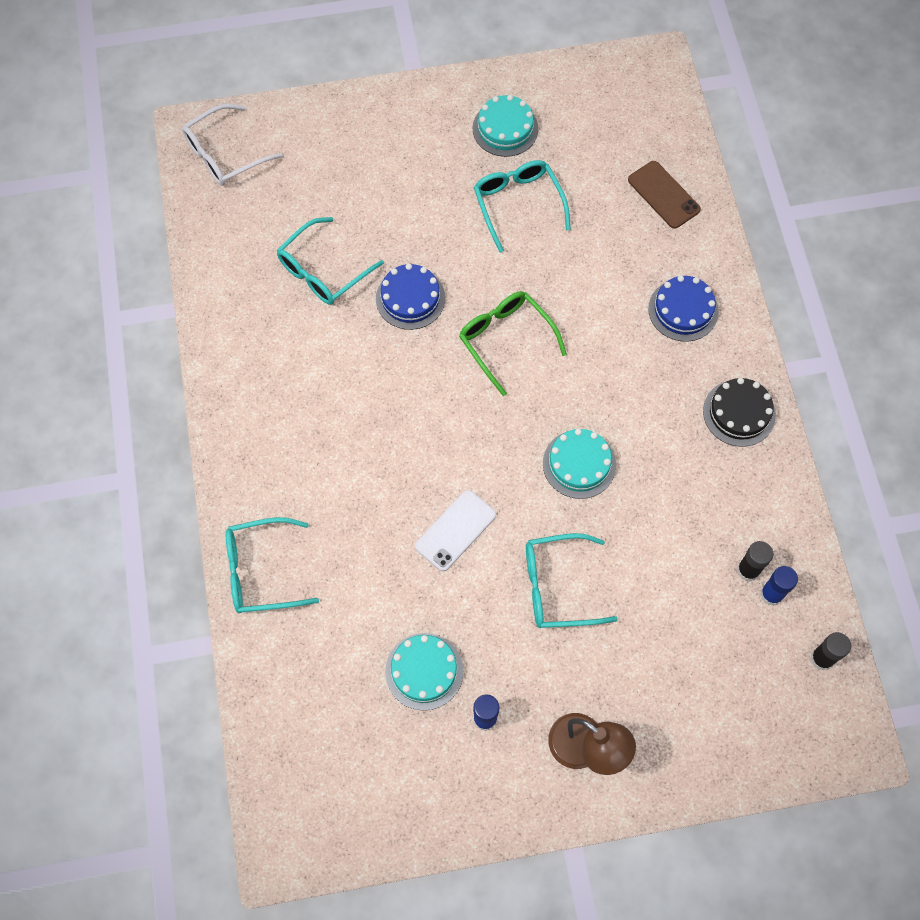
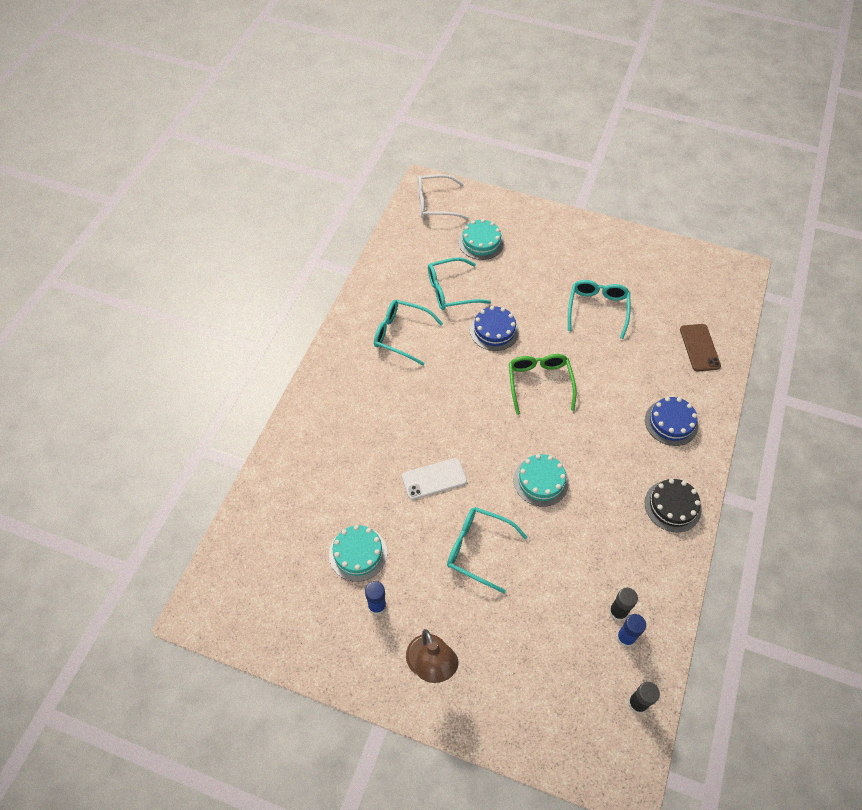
camera: 30 degrees right, 10 degrees down
turquoise glasses [226,517,319,613] -> turquoise glasses moved to [374,300,443,365]
turquoise cake [473,95,538,157] -> turquoise cake moved to [458,219,504,260]

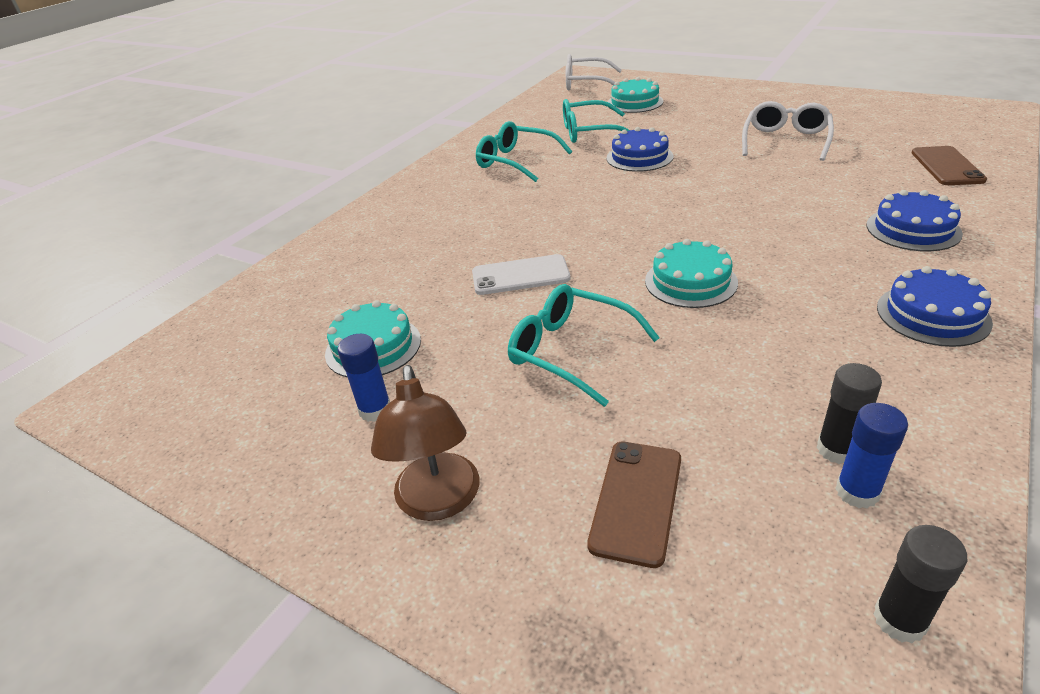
camera: 15 degrees right, 20 degrees down
green glasses [509,354,577,415] -> none
turquoise glasses [568,280,630,339] -> white glasses [742,101,834,161]
black cake [645,479,702,533] -> blue cake [877,266,993,347]
none -> brown phone [587,442,681,568]

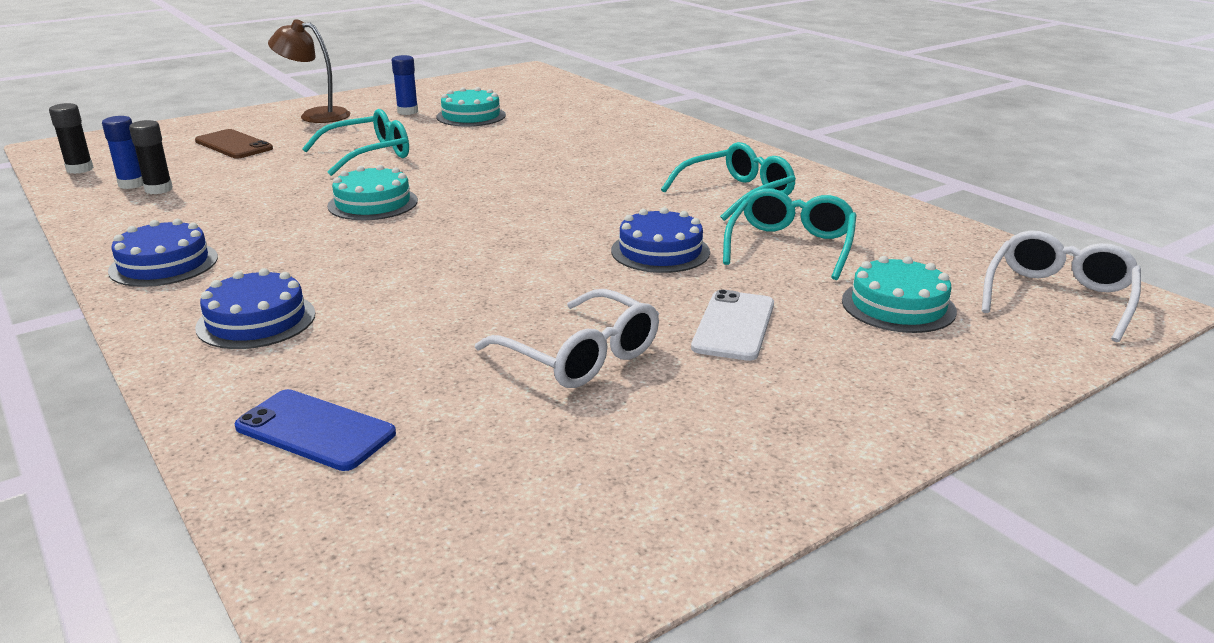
camera: 110 degrees right, 10 degrees down
white phone [472,254,570,295] -> white phone moved to [691,289,774,361]
brown phone [911,146,987,185] -> blue phone [234,389,396,471]

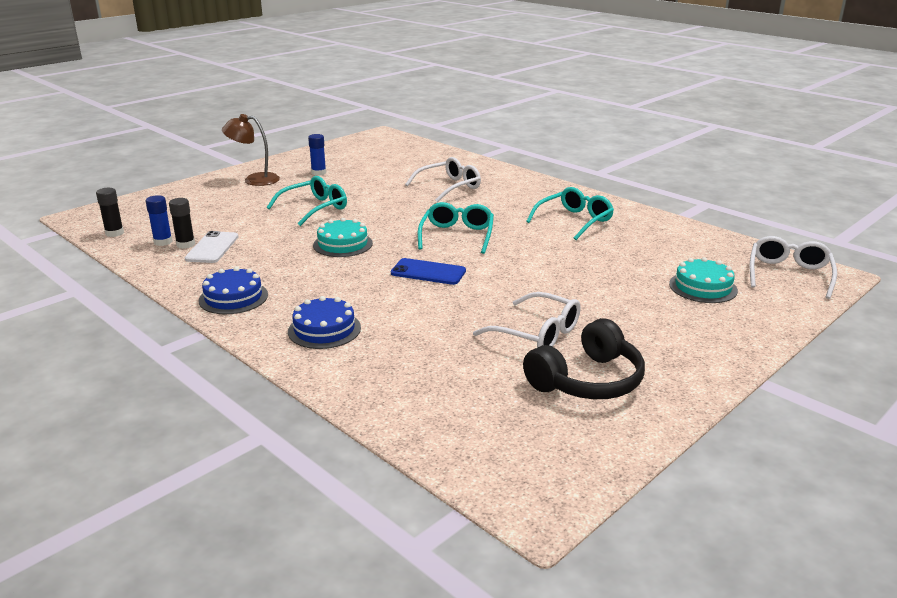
camera: 10 degrees left, 0 degrees up
brown phone [195,129,273,159] -> none
blue phone [234,389,396,471] -> blue phone moved to [391,258,466,285]
turquoise cake [436,87,506,127] -> none
blue cake [611,207,710,273] -> none
white phone [691,289,774,361] -> white phone moved to [185,231,239,263]
turquoise glasses [723,188,857,280] -> turquoise glasses moved to [418,202,494,254]
none -> white glasses [405,157,481,202]
none -> black headphones [523,318,645,399]

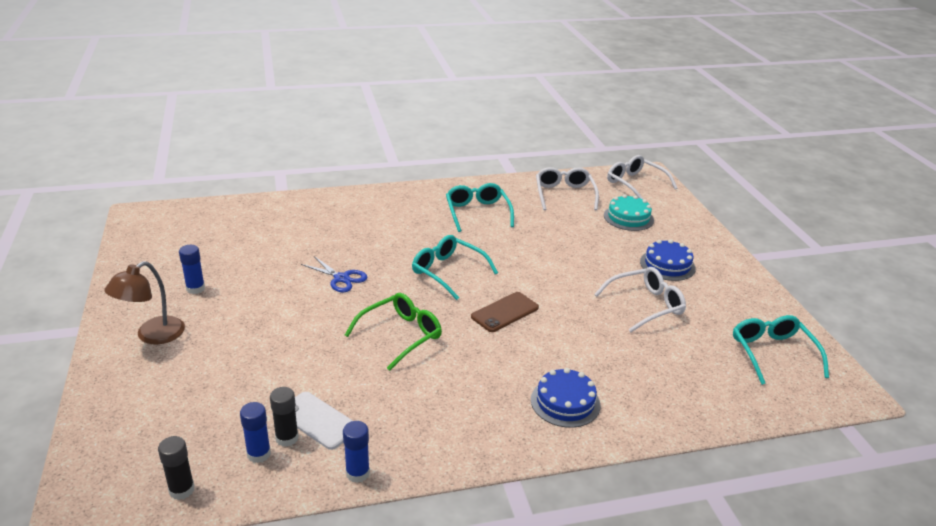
camera: 60 degrees left, 5 degrees up
blue cake [199,267,268,314] -> blue cake moved to [640,239,696,281]
turquoise glasses [267,176,347,226] -> turquoise glasses moved to [733,315,829,385]
turquoise cake [313,218,373,257] -> green glasses [345,293,442,371]
blue phone [391,258,466,285] -> brown phone [471,292,539,332]
white glasses [405,157,481,202] -> white glasses moved to [536,167,599,210]
black headphones [523,318,645,399] -> none
none -> blue scissors [301,256,367,292]
none -> blue glue stick [343,421,370,483]

